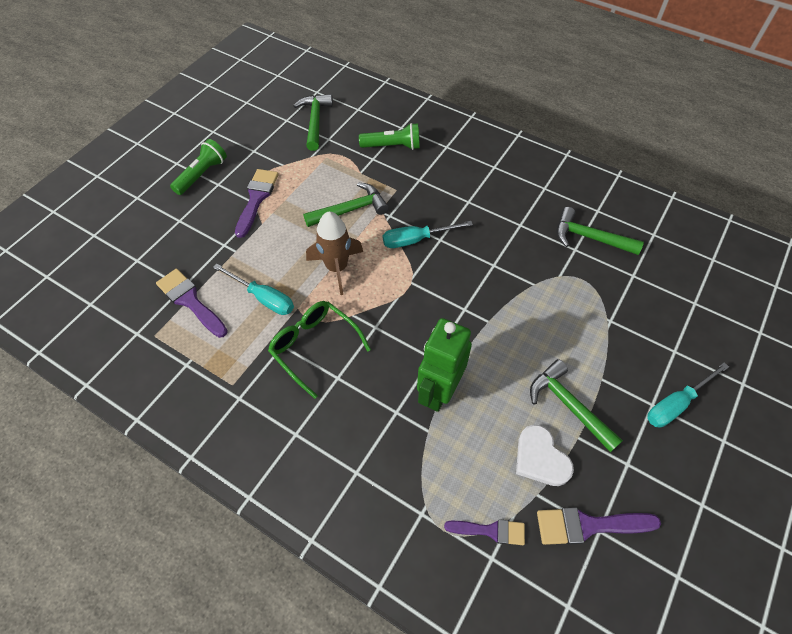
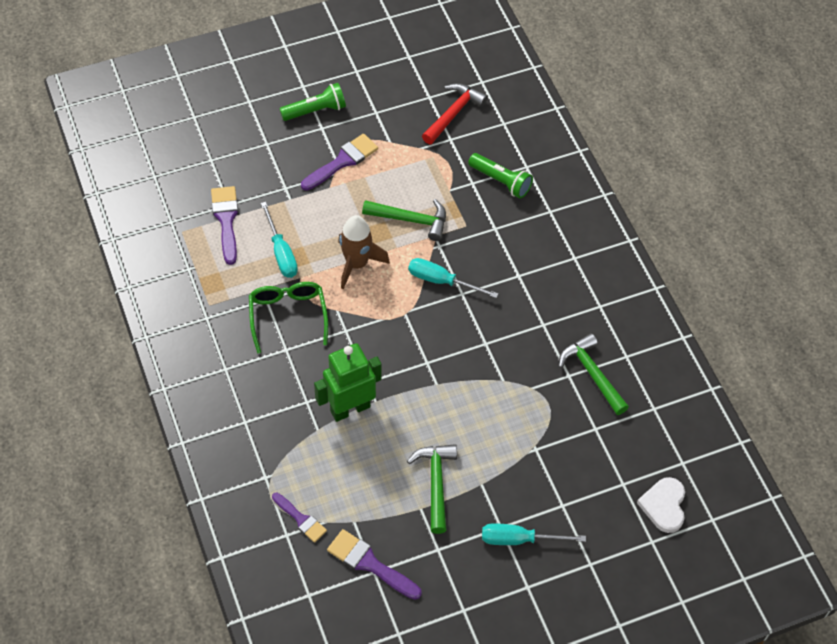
camera: 35 degrees right, 0 degrees up
green hammer [293,94,333,151] -> red hammer [422,83,488,144]
white heart [516,425,574,486] -> white heart moved to [637,477,685,533]

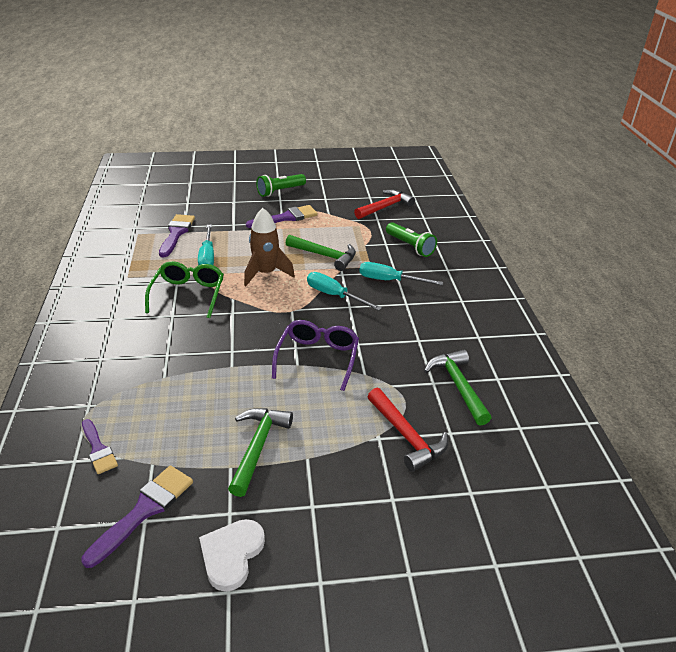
camera: 15 degrees right, 20 degrees down
green flashlight [279,83,346,121] -> green flashlight turned 150 degrees clockwise [256,174,306,197]
green robot [314,343,382,422] -> none
purple brush [327,529,422,600] -> purple brush turned 75 degrees clockwise [81,465,193,568]
turquoise screwdriver [482,523,586,545] -> turquoise screwdriver moved to [359,262,443,285]
white heart [637,477,685,533] -> white heart moved to [199,519,265,592]
none -> purple glasses [272,320,359,391]
none -> red hammer [367,388,448,472]

